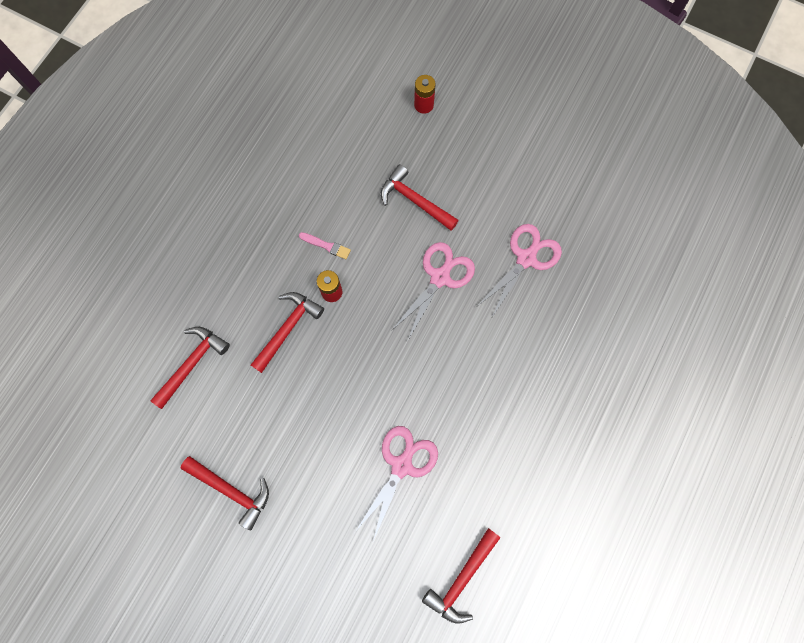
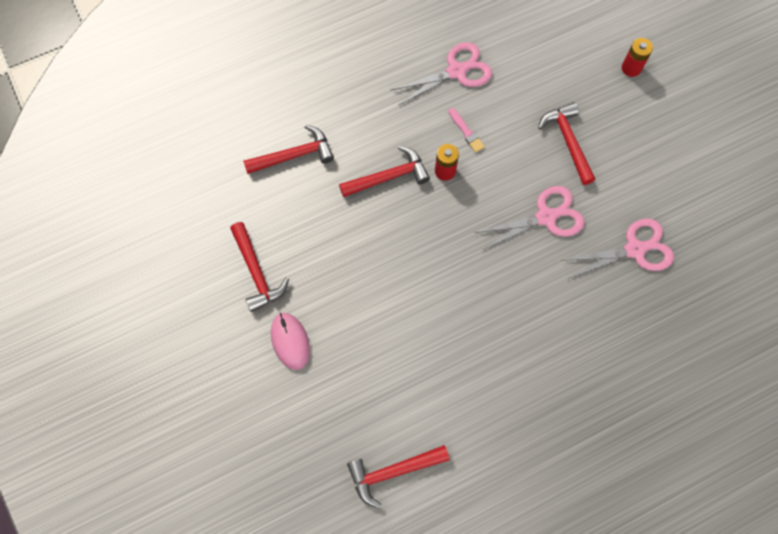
camera: 35 degrees right, 5 degrees down
pink scissors [355,426,438,541] -> pink scissors moved to [390,42,492,106]
none -> pink mouse [271,313,310,370]

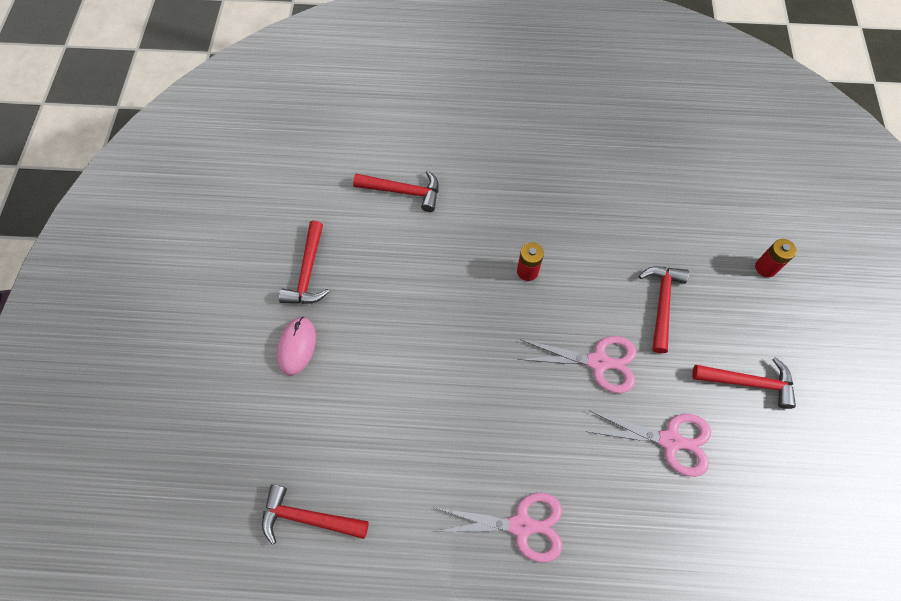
camera: 30 degrees right, 5 degrees down
red hammer [339,146,430,197] -> red hammer moved to [692,357,796,409]
pink scissors [390,42,492,106] -> pink scissors moved to [434,492,562,562]
pink brush [448,108,485,153] -> none

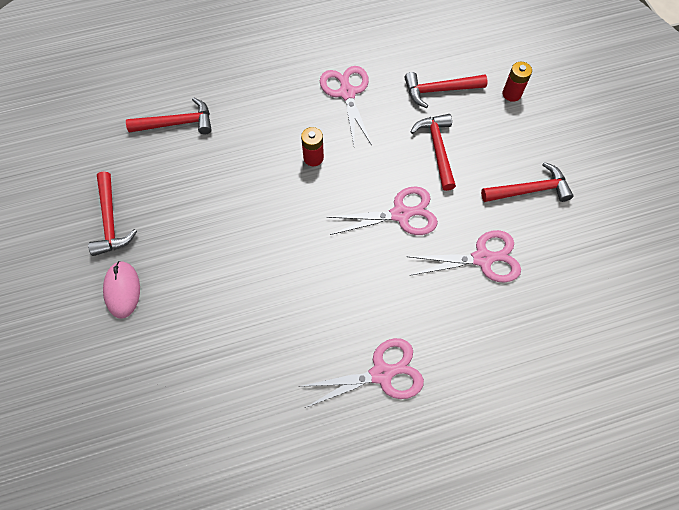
camera: 20 degrees left, 0 degrees up
red hammer [262,484,369,545] -> red hammer moved to [404,72,488,108]
none -> pink scissors [320,66,372,146]

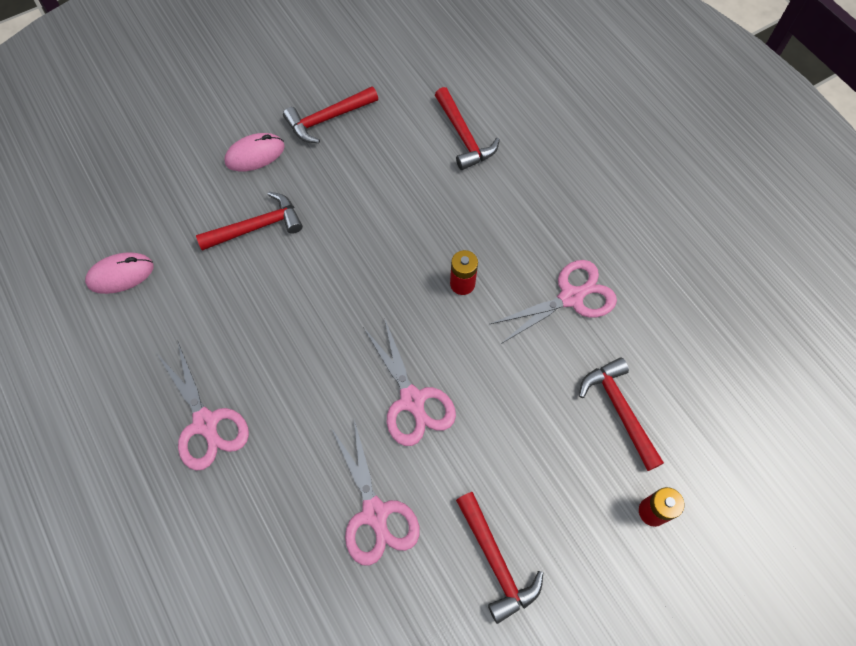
camera: 75 degrees right, 0 degrees up
red hammer [410,114,456,191] -> red hammer moved to [196,192,303,251]
none -> pink mouse [85,252,154,294]

